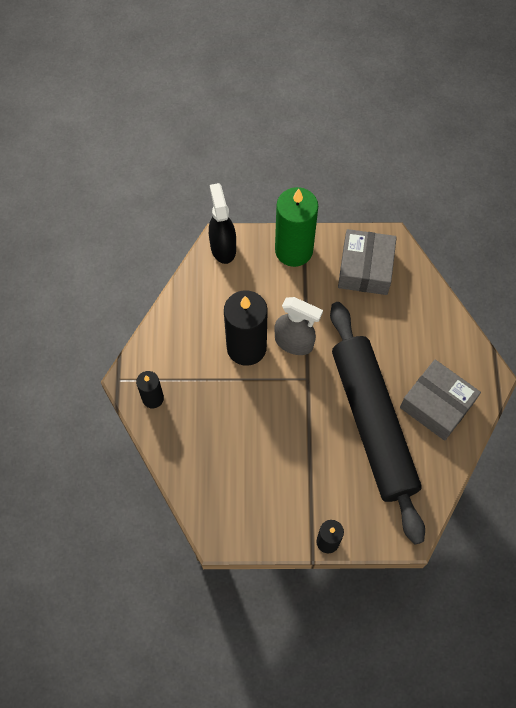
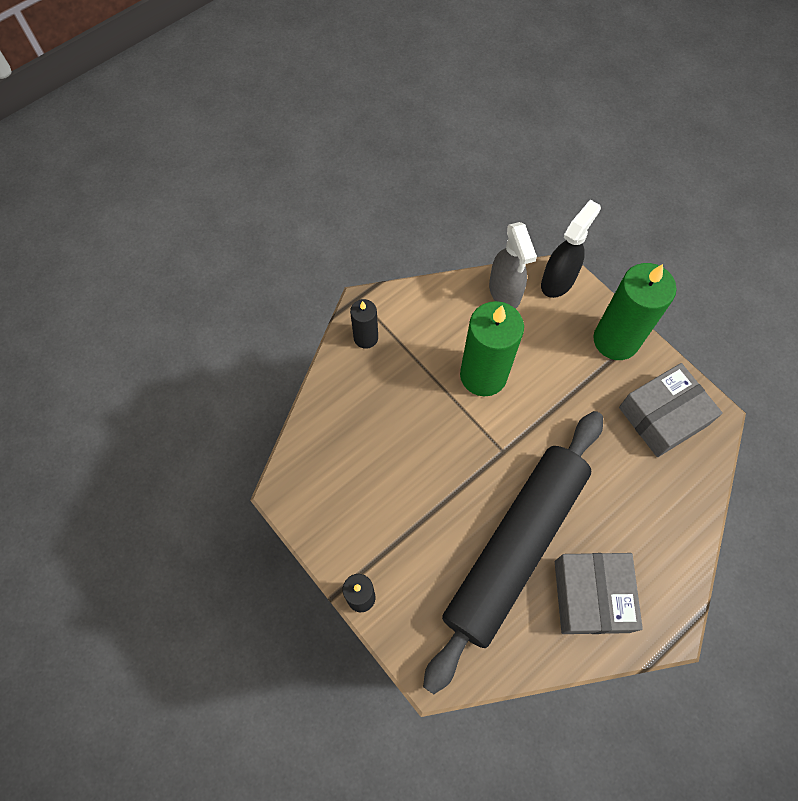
camera: 50 degrees right, 0 degrees up
black candle [224,290,268,366] -> green candle [460,301,524,396]
grey spray bottle [274,297,323,355] -> grey spray bottle moved to [489,222,537,309]

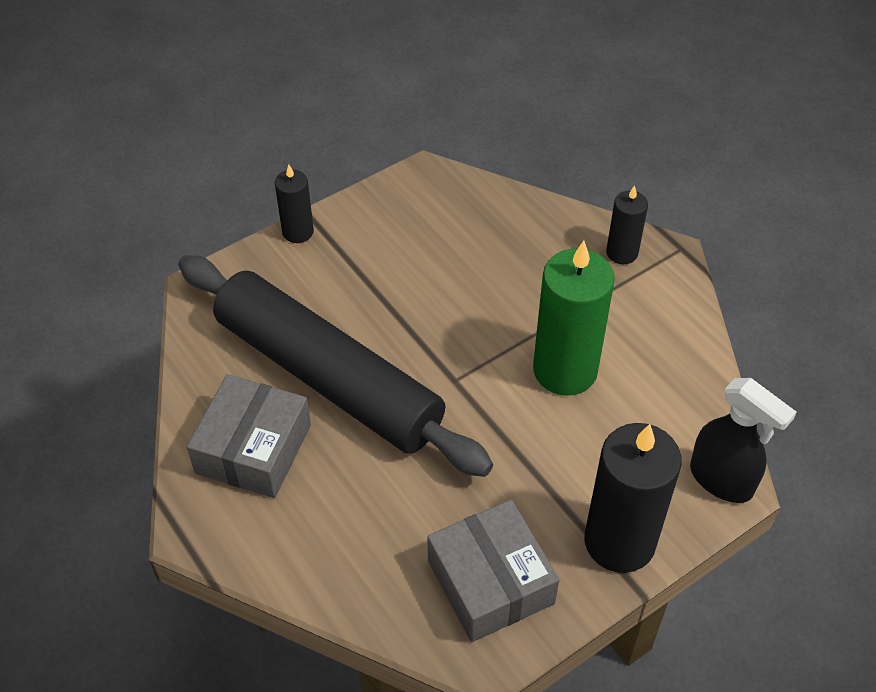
camera: 95 degrees right, 15 degrees down
grey spray bottle [489,222,537,309] -> none
grey box [555,553,643,634] -> grey box turned 75 degrees counterclockwise [187,374,311,498]
green candle [593,263,676,360] -> black candle [585,423,682,573]

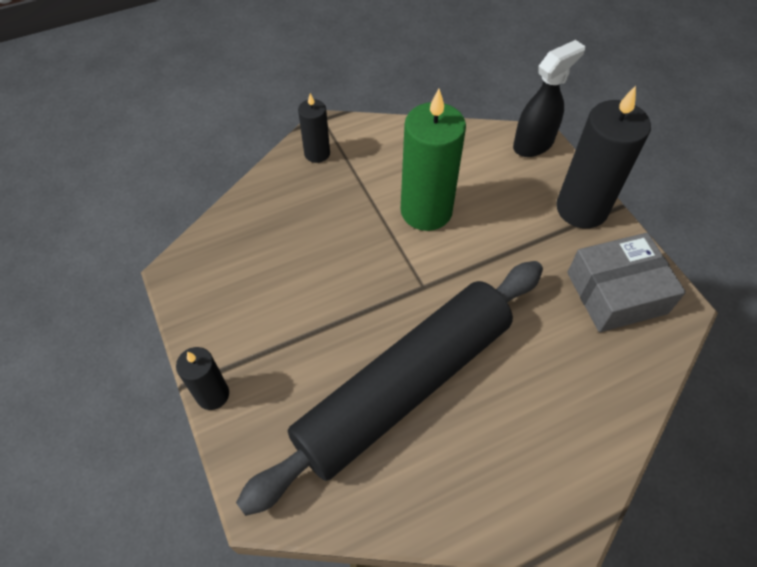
camera: 80 degrees left, 5 degrees up
grey box [187,374,311,498] -> none

